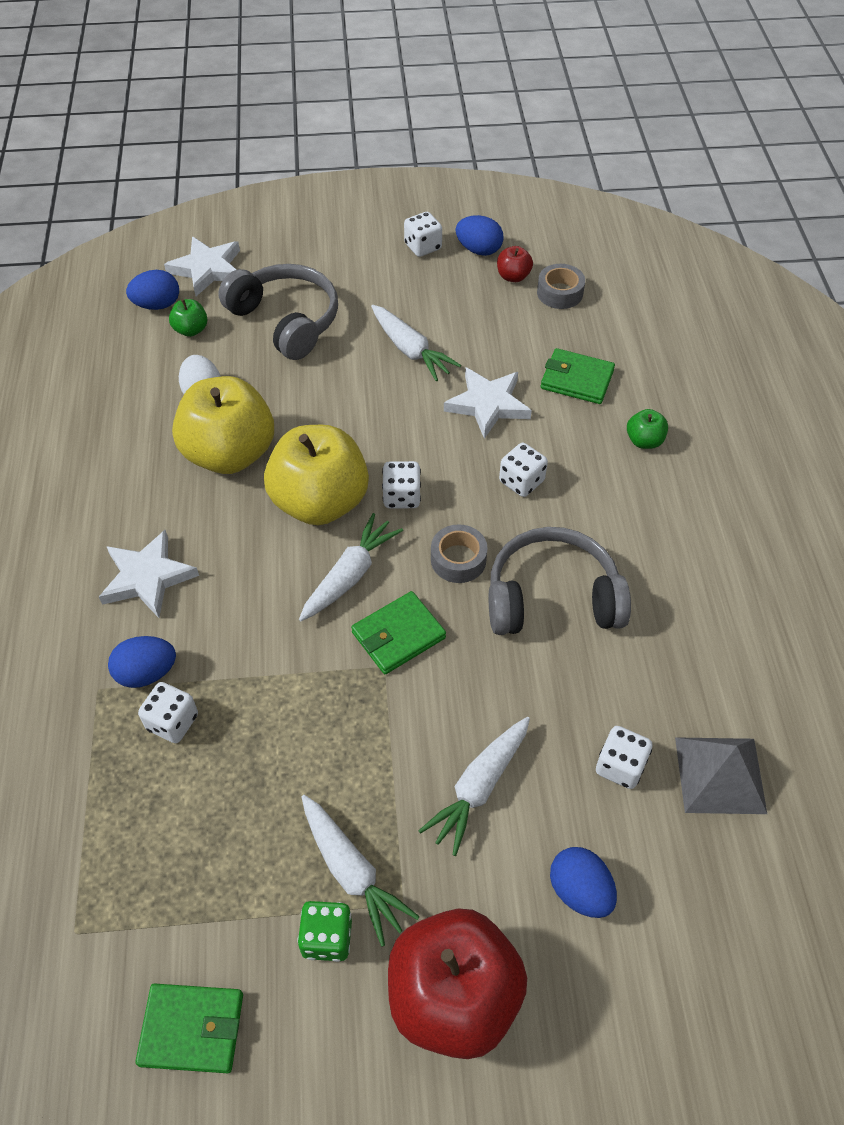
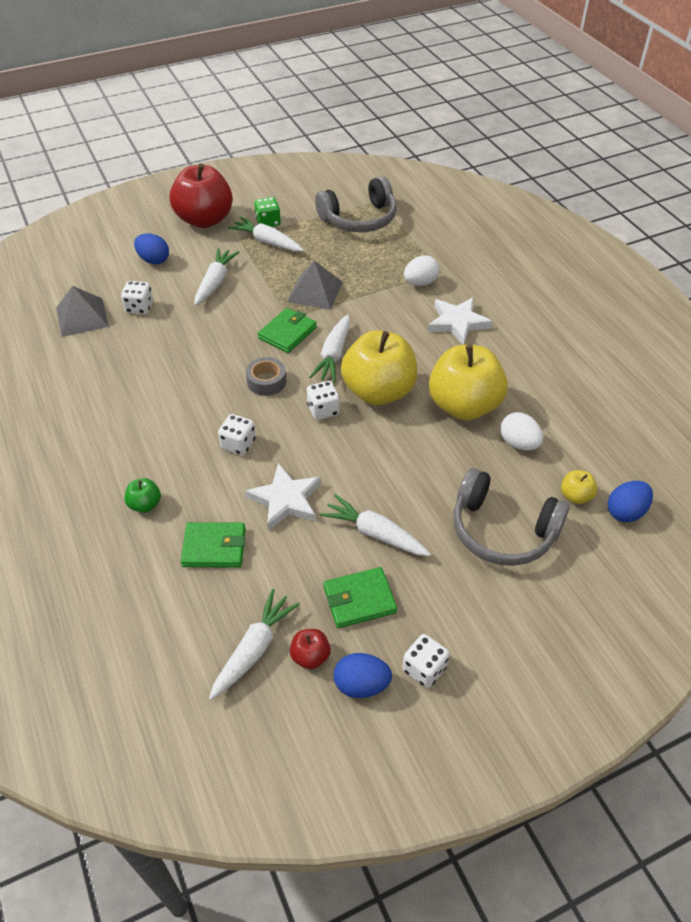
camera: 160 degrees right, 5 degrees down
blue egg [108,636,176,688] -> white egg [404,255,439,286]
green wallet [135,983,243,1073] -> green wallet moved to [324,567,397,628]
white dice [138,682,198,743] -> none
white star [164,236,240,296] -> none
green apple [169,299,208,337] -> yellow apple [561,470,598,504]
grey headphones [489,527,631,635] -> grey headphones moved to [315,176,397,232]
grey tape [537,264,585,309] -> white carrot [209,589,300,700]
none -> grey pyramid [287,261,343,310]

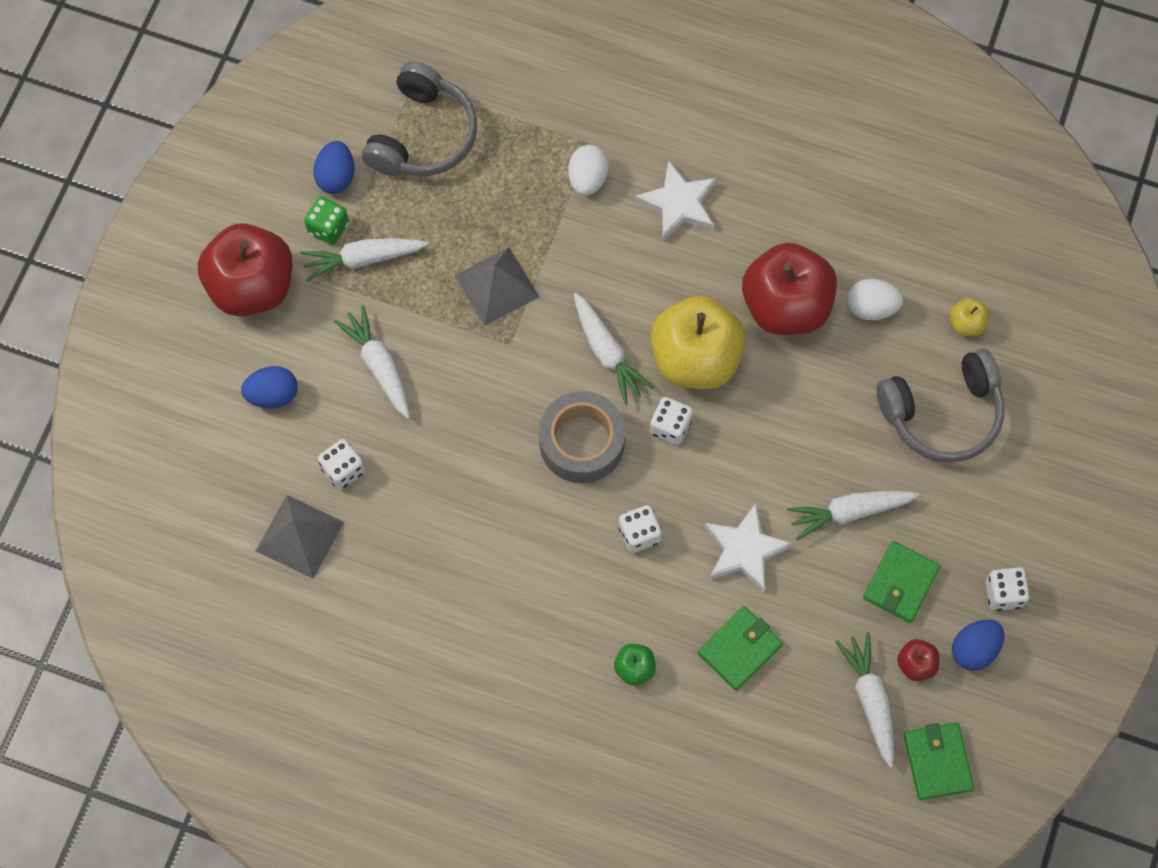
camera: 45 degrees left, 20 degrees up
grey tape [246,357,286,396] -> grey tape [539,391,625,483], size x1.67
green wallet [258,308,317,353] -> green wallet moved to [904,722,974,800]
yellow apple [429,345,508,420] -> red apple [742,243,837,335]
blue egg [608,481,653,522] -> blue egg moved to [313,141,354,194]

